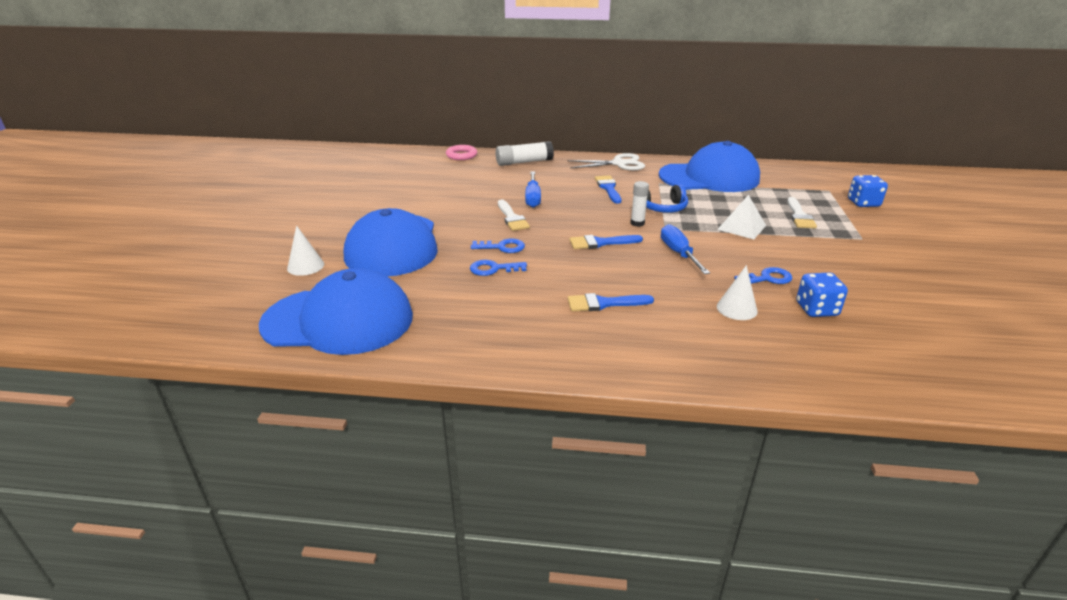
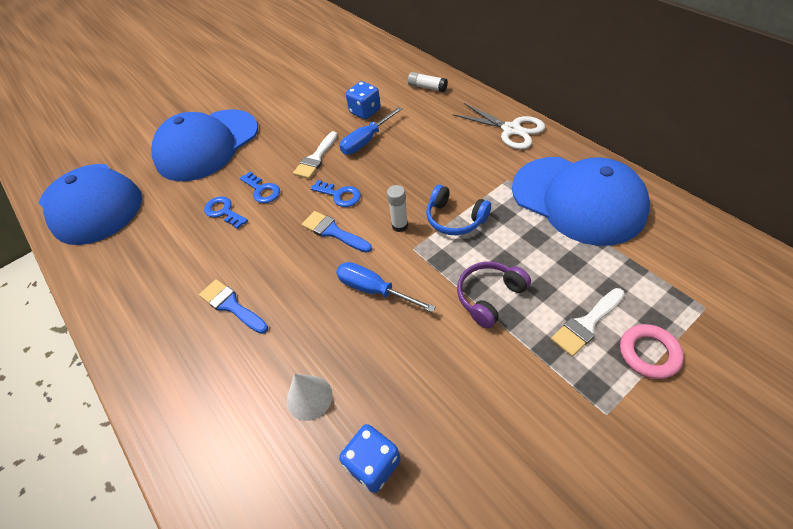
camera: 50 degrees right, 20 degrees up
white cone [287,225,324,276] -> none
pink ring [446,145,477,160] -> pink ring moved to [620,324,684,379]
white glue stick [496,141,554,166] -> white glue stick [408,72,448,92], size x0.63
blue brush [595,175,621,204] -> none
blue screwdriver [661,224,710,274] -> blue screwdriver turned 90 degrees counterclockwise [336,262,436,313]
white pyramid [717,195,766,239] -> purple headphones [457,261,531,328]
blue key [734,267,792,284] -> blue key moved to [311,180,361,207]
blue dice [848,175,888,207] -> blue dice moved to [346,81,381,119]

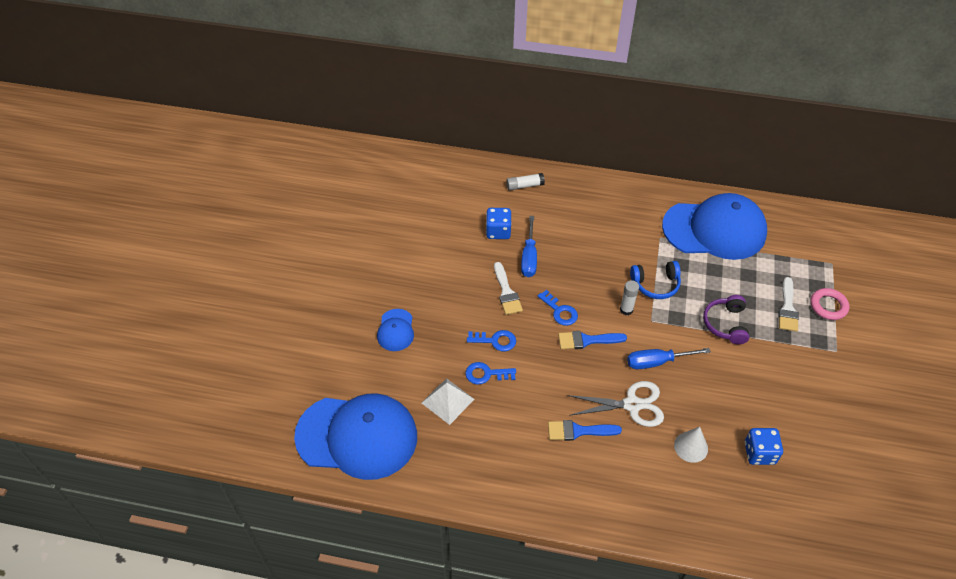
camera: 45 degrees left, 0 degrees up
blue cap [151,109,258,181] -> blue cap [377,309,414,351], size x0.45
blue key [311,180,361,207] -> blue key turned 60 degrees clockwise [538,290,578,326]
white scissors [453,103,545,149] -> white scissors moved to [567,381,664,427]
none -> white pyramid [422,378,475,425]

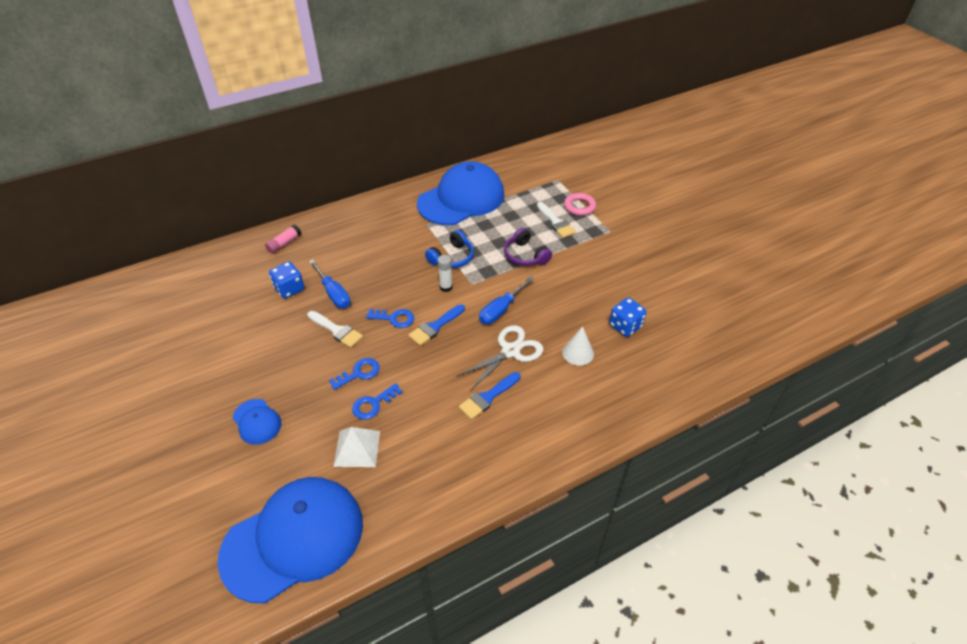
camera: 40 degrees left, 5 degrees down
white glue stick [506,173,545,191] -> pink glue stick [265,225,301,254]

